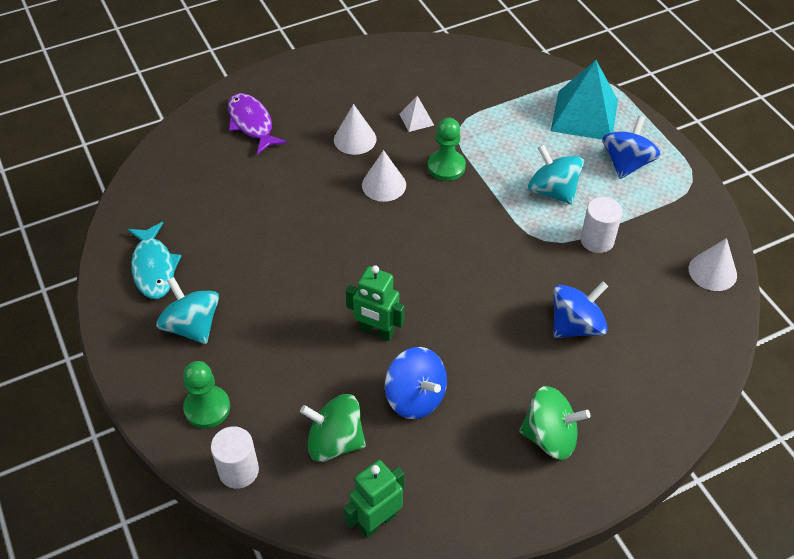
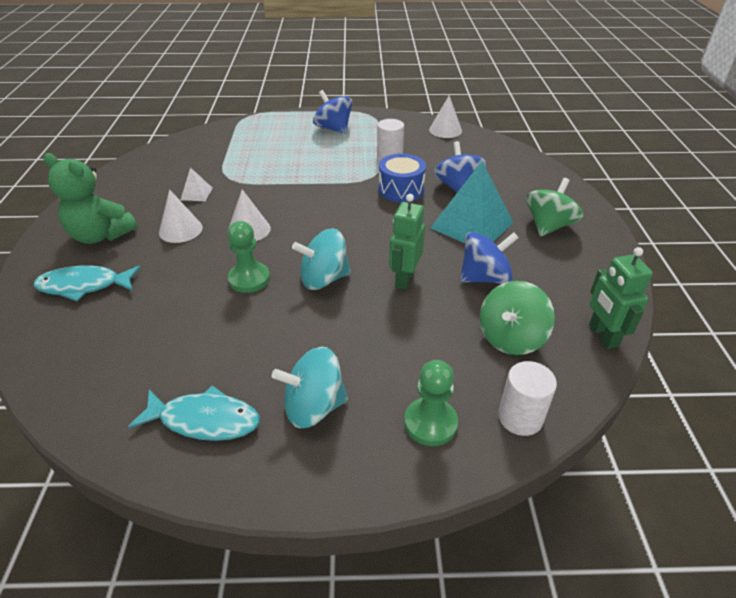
camera: 65 degrees left, 10 degrees down
purple fish [228,93,287,155] -> turquoise fish [34,266,141,301]
green robot [346,265,405,341] -> green robot turned 150 degrees clockwise [389,194,425,290]
green pawn [428,118,466,181] -> green pawn moved to [228,221,270,293]
turquoise spinning top [528,144,584,204] -> turquoise spinning top moved to [292,229,351,290]
turquoise pyramid [551,60,618,140] -> turquoise pyramid moved to [430,161,514,243]
none -> green teddy bear [44,153,137,244]
none -> blue drum [378,154,426,203]

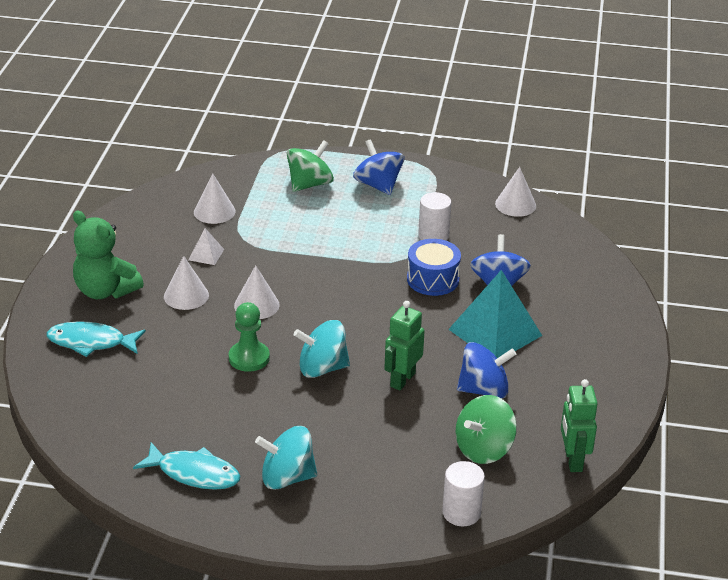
camera: 10 degrees right, 5 degrees down
green pawn [404,360,458,446] -> none
green spinning top [526,178,583,236] -> green spinning top moved to [286,140,334,192]
none -> white cone [194,173,235,224]

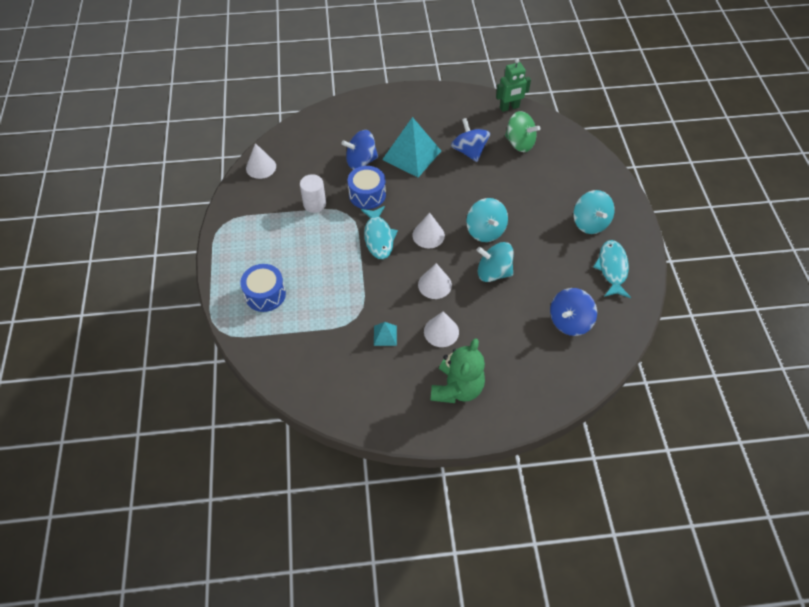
camera: 105 degrees left, 20 degrees up
turquoise fish [46,321,146,357] -> turquoise fish moved to [361,206,398,259]
white pyramid [189,228,224,265] -> turquoise pyramid [374,322,397,346]
white cone [194,173,235,224] -> white cone moved to [412,213,445,248]
green pawn [229,302,270,372] -> turquoise spinning top [477,242,514,282]
green spinning top [286,140,334,192] -> blue drum [240,264,286,312]
blue spinning top [353,139,404,195] -> blue spinning top moved to [550,288,597,336]
green robot [384,301,425,391] -> none
white cylinder [442,461,485,526] -> none

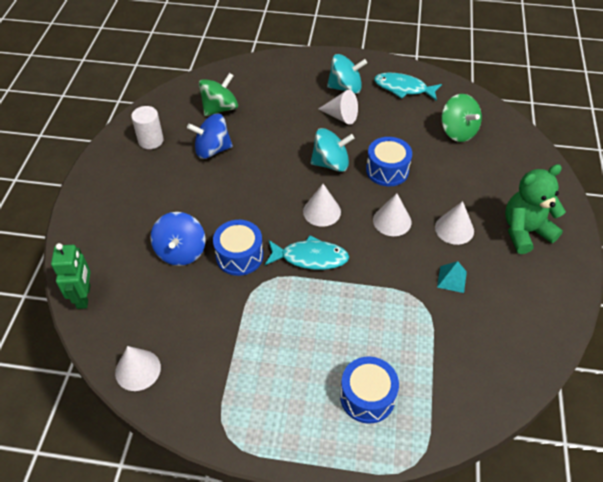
camera: 75 degrees left, 5 degrees down
white cylinder [300,174,326,213] -> white cylinder moved to [131,106,164,149]
turquoise pyramid [382,117,441,177] -> none
green teddy bear [430,338,485,403] -> green teddy bear turned 60 degrees counterclockwise [505,164,566,254]
turquoise spinning top [477,242,514,282] -> blue drum [366,137,412,186]
green robot [496,58,531,112] -> green robot moved to [51,243,91,309]
blue spinning top [550,288,597,336] -> green spinning top [441,94,482,142]
none -> white cone [319,90,358,125]

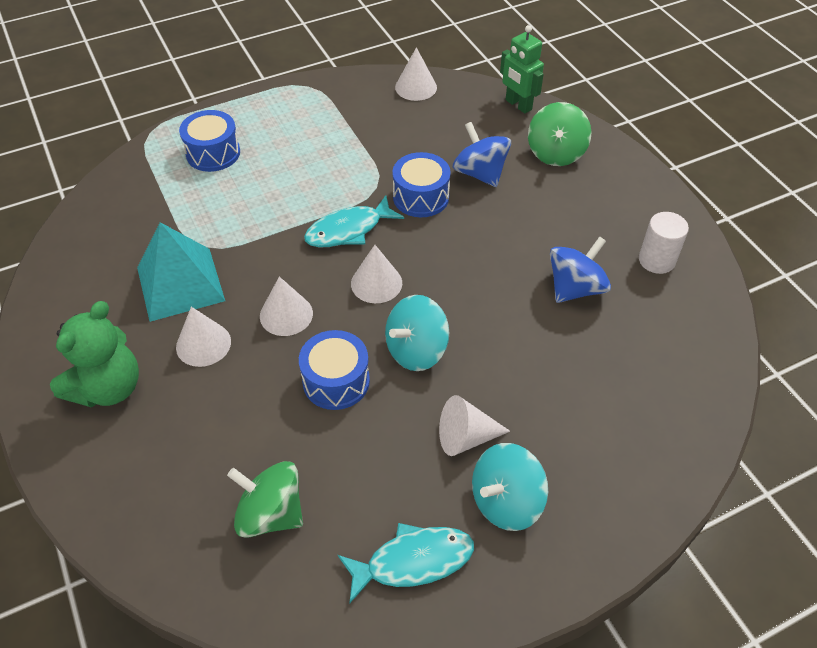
camera: 145 degrees right, 0 degrees up
green spinning top [199,73,238,116] -> green spinning top moved to [528,102,591,166]
turquoise pyramid [437,261,467,293] -> turquoise pyramid [137,222,225,322], size x2.23

